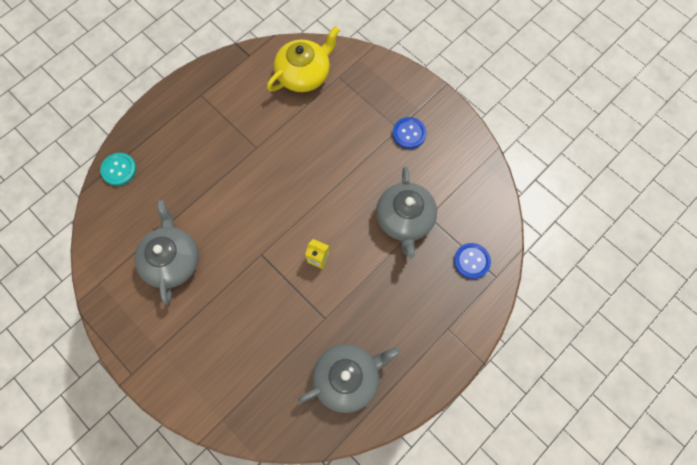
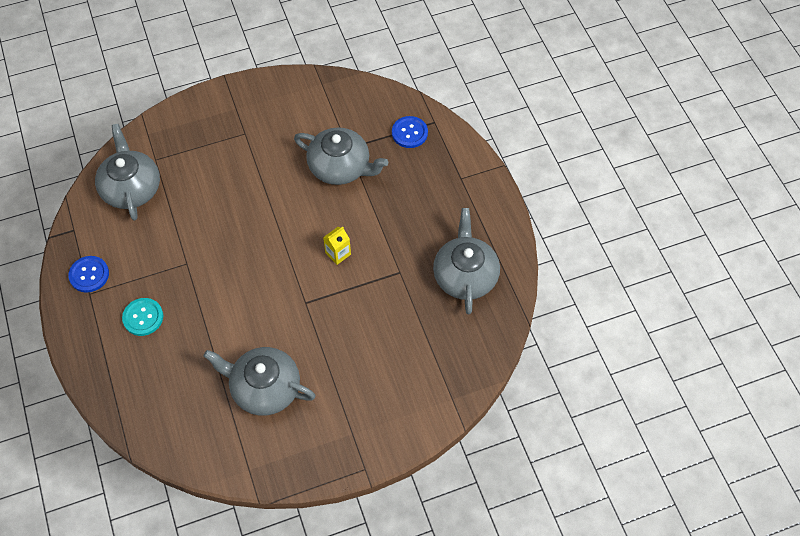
camera: 65 degrees left, 10 degrees down
turquoise button [100,153,136,186] -> turquoise button moved to [122,298,163,336]
yellow teapot [267,26,340,92] -> grey teapot [95,124,160,221]
blue button [393,117,426,149] -> blue button moved to [68,256,109,293]

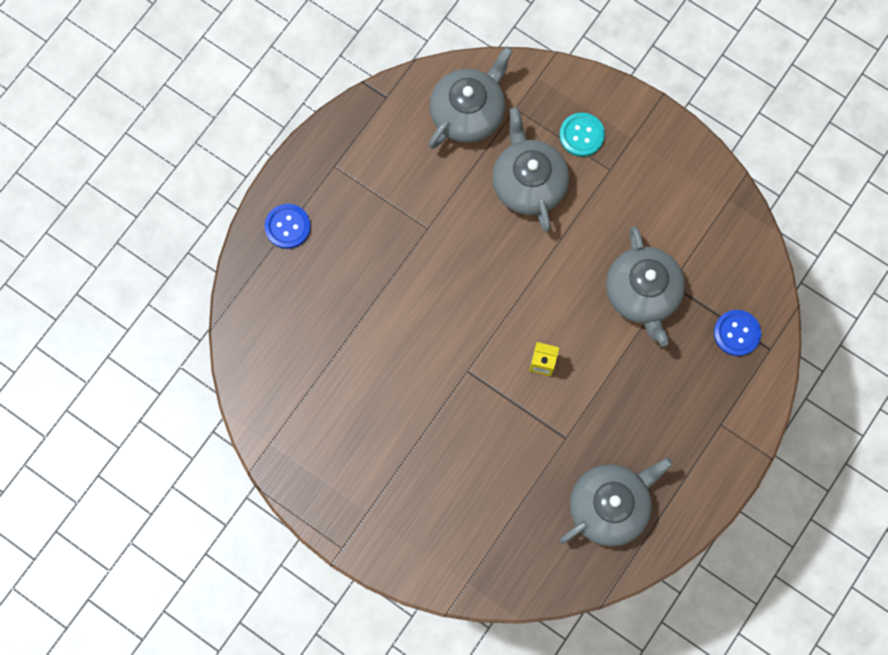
camera: 55 degrees right, 15 degrees up
blue button [68,256,109,293] -> blue button moved to [265,204,311,249]
turquoise button [122,298,163,336] -> turquoise button moved to [559,113,605,157]
grey teapot [203,347,315,415] -> grey teapot moved to [492,107,569,232]

